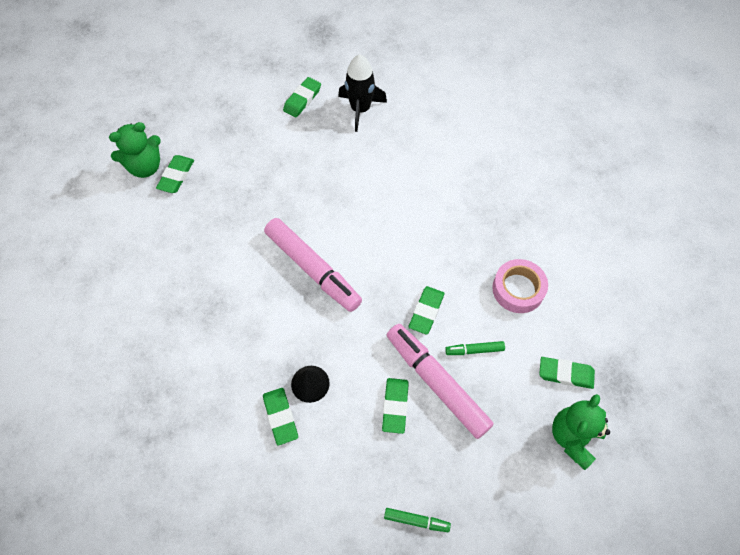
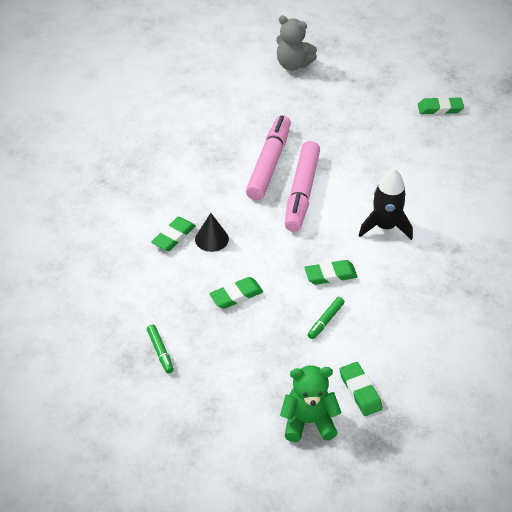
camera: 55 degrees right, 15 degrees down
green teddy bear [109,122,161,178] -> grey teddy bear [276,15,317,70]
green eraser [156,155,194,193] -> none
black rocket [338,54,387,132] -> black rocket moved to [359,169,413,240]
pink marker [387,324,494,439] -> pink marker moved to [246,115,291,200]
green marker [445,341,505,355] -> green marker turned 105 degrees counterclockwise [308,297,345,339]
pink tape [492,259,548,313] -> none

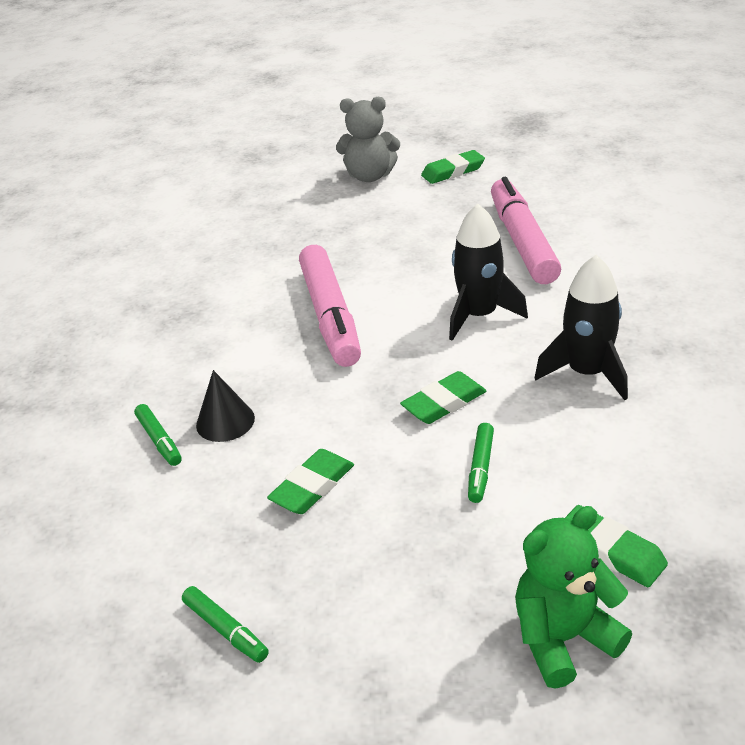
camera: 20 degrees left, 10 degrees down
green eraser [151,217,196,251] -> green marker [134,404,182,466]
pink marker [246,115,291,200] -> pink marker moved to [491,177,561,284]
grey teddy bear [276,15,317,70] -> grey teddy bear moved to [336,97,400,182]
none -> black rocket [535,255,628,401]

